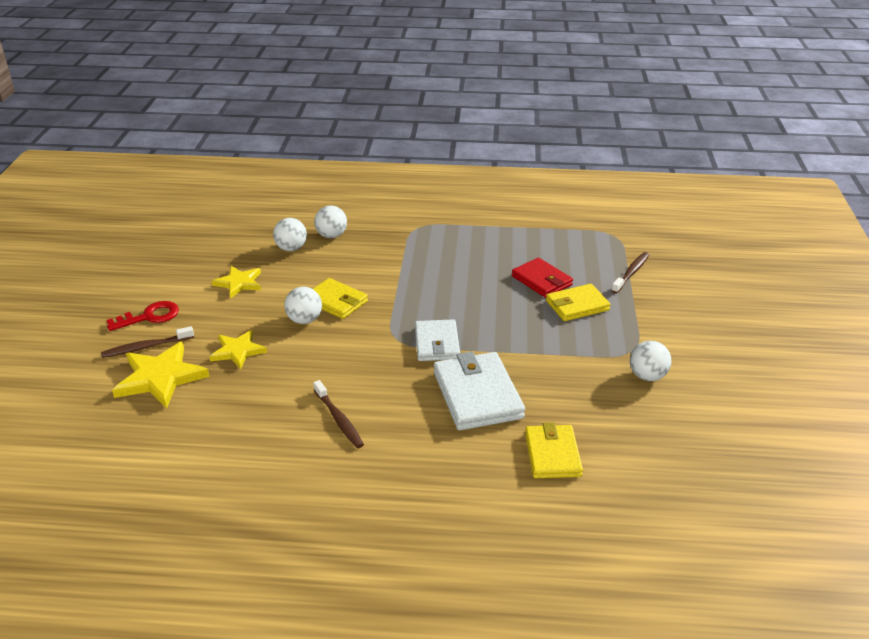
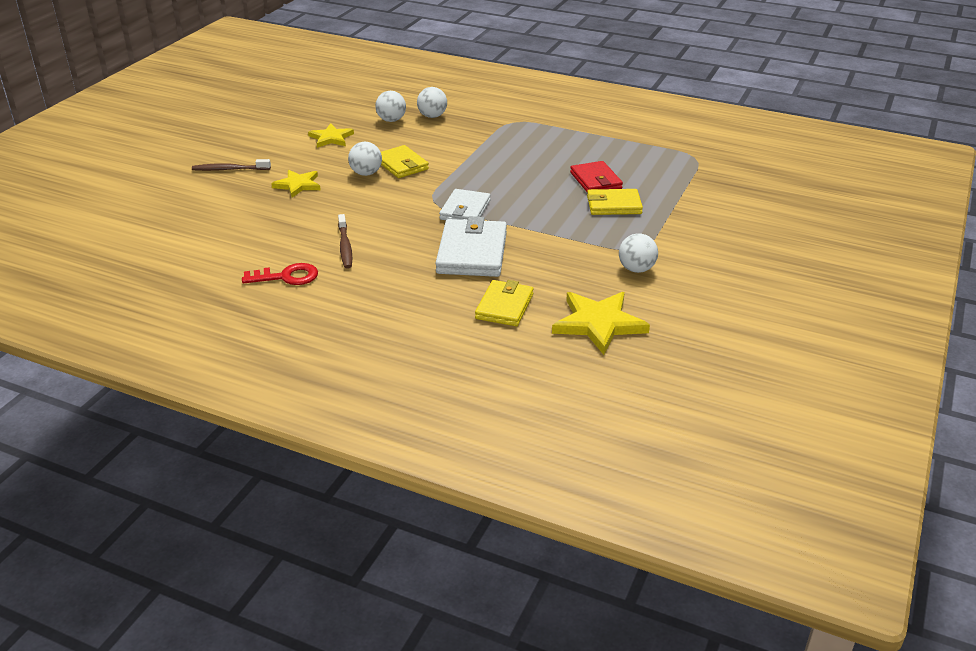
camera: 20 degrees right, 0 degrees up
red key [107,301,179,331] -> red key moved to [242,263,318,285]
yellow star [112,341,210,408] -> yellow star moved to [552,292,650,355]
brown toothbrush [611,252,649,294] -> none

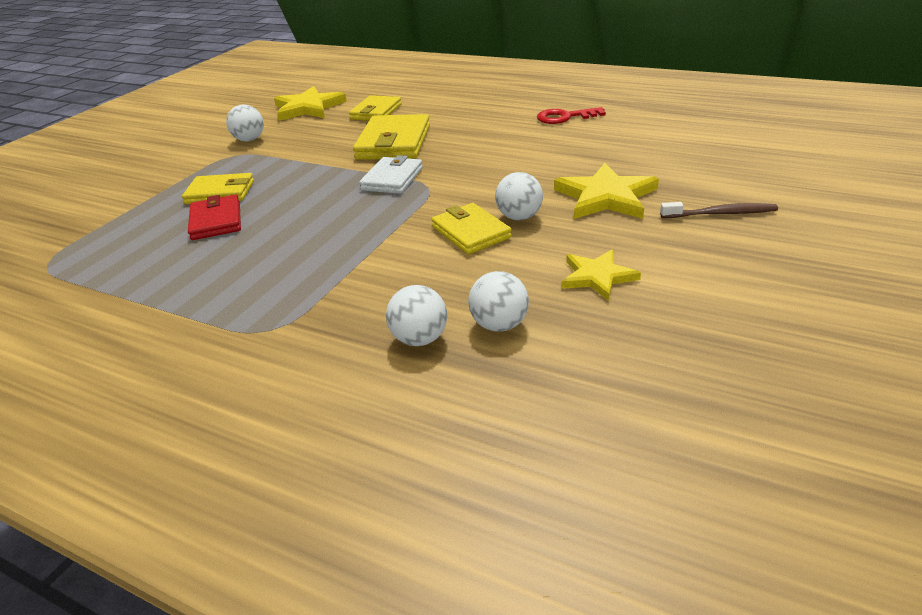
camera: 175 degrees left, 0 degrees up
yellow star [271,170,321,198] -> yellow star [554,163,659,219], size x1.58
brown toothbrush [338,214,352,269] -> none
white wallet [435,216,507,277] -> yellow wallet [353,114,430,160]

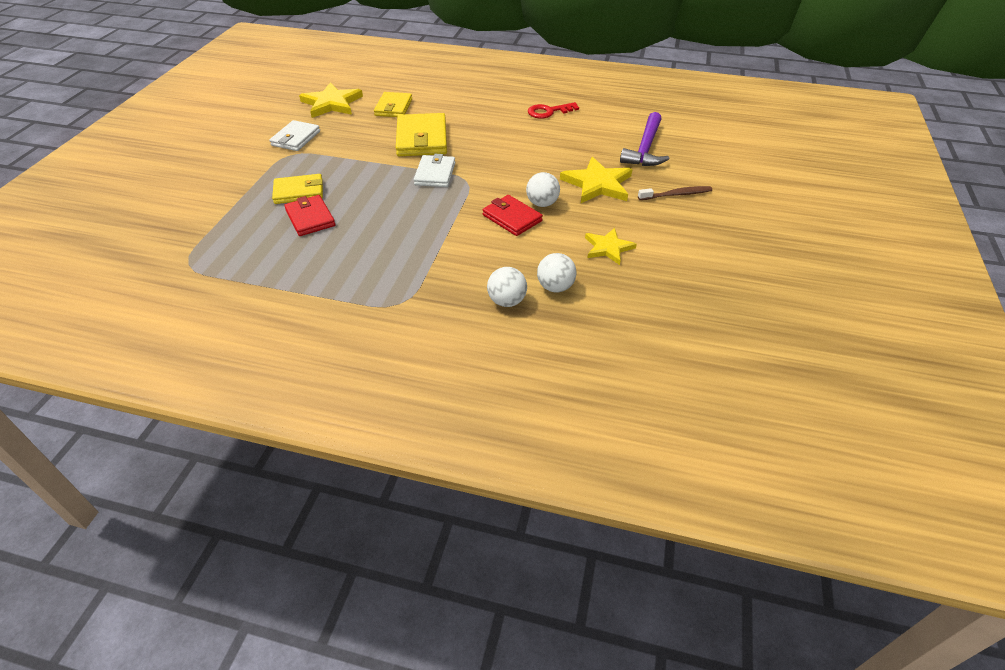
camera: 15 degrees left, 10 degrees up
white ball [226,104,264,142] -> white wallet [269,120,320,151]
yellow wallet [431,203,512,254] -> red wallet [483,195,543,236]
none -> purple hammer [620,112,669,166]

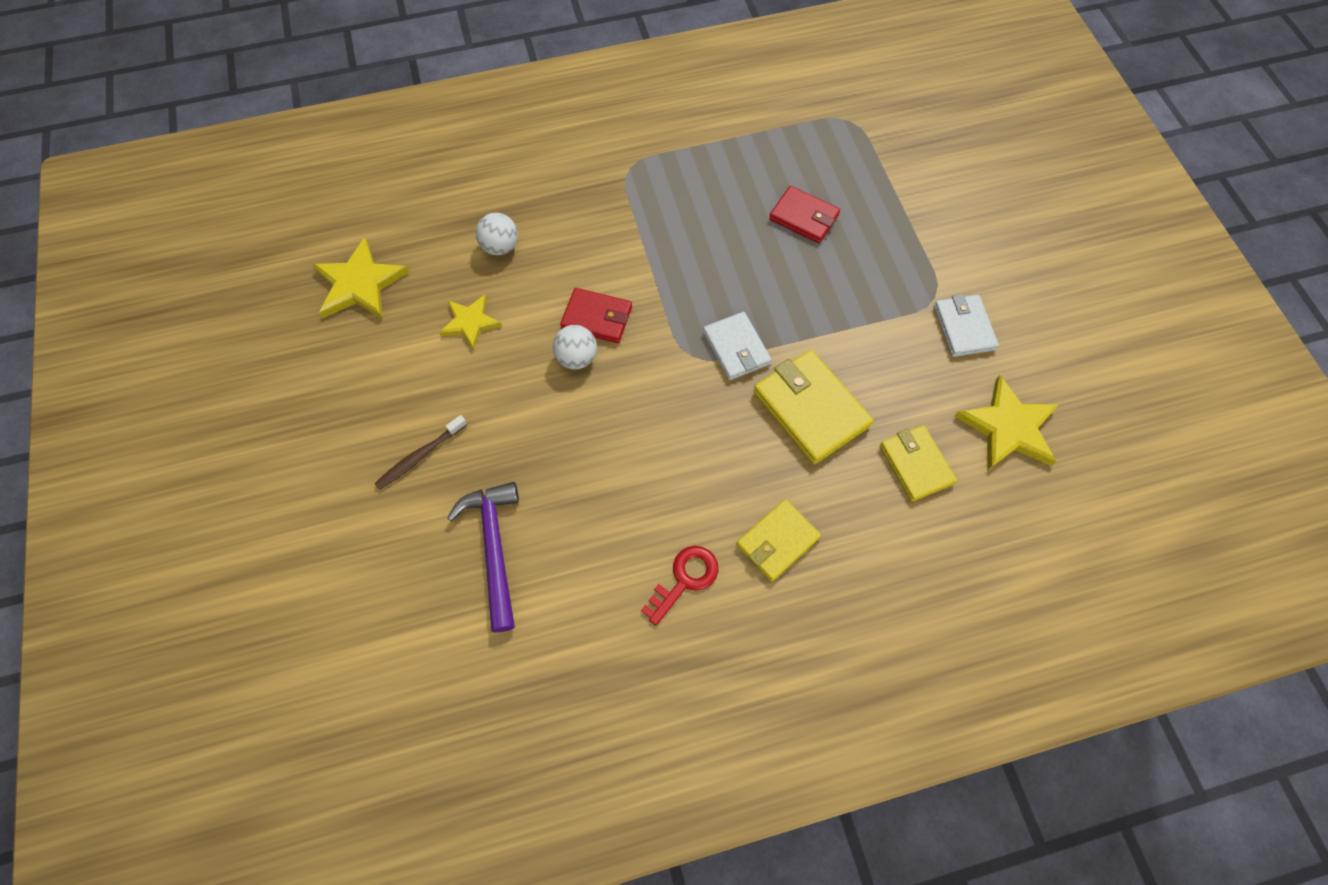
camera: 150 degrees right, 20 degrees up
yellow wallet [272,174,323,204] -> yellow wallet moved to [736,499,821,582]
white ball [487,267,527,307] -> none
yellow star [560,157,633,203] -> yellow star moved to [312,237,409,319]

